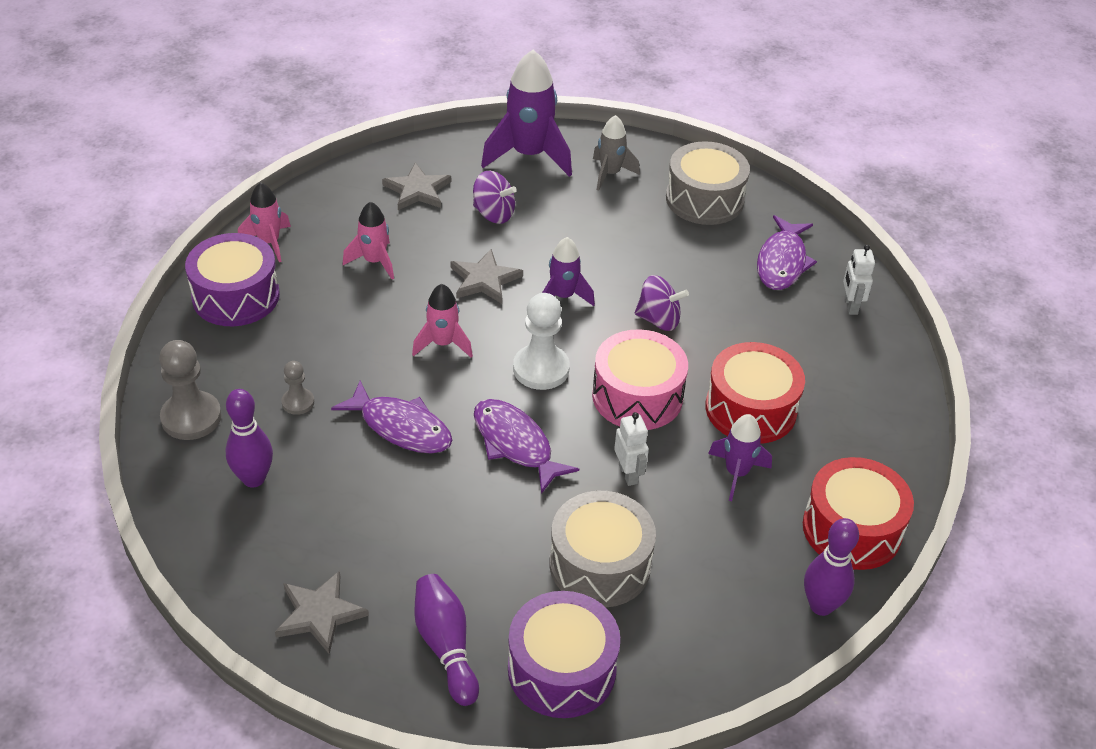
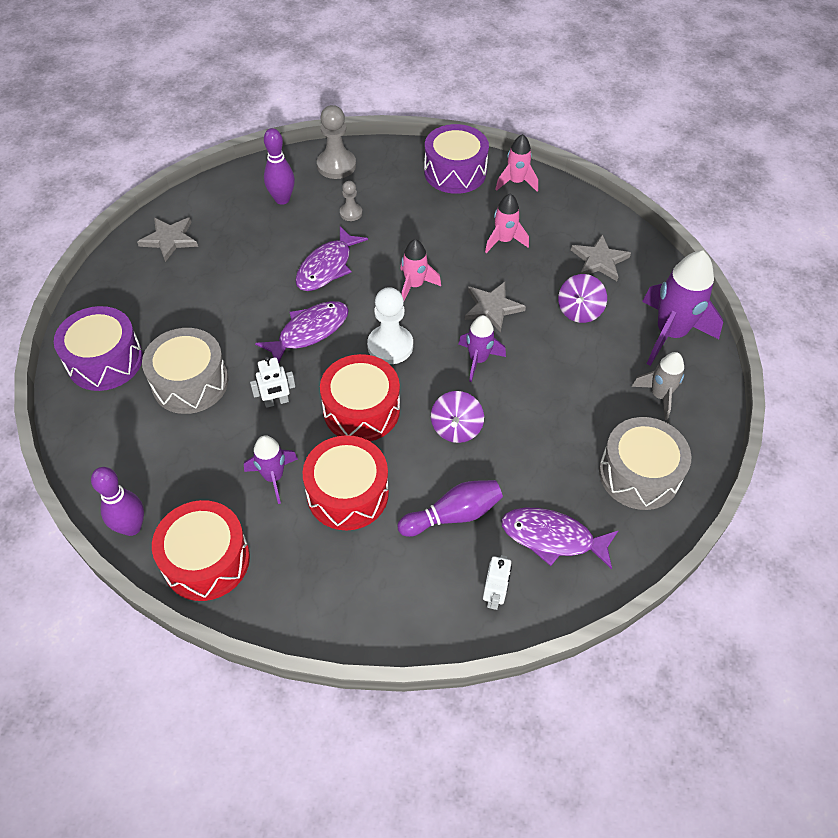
camera: 90 degrees right, 10 degrees up
purple bowling pin [414,574,479,706] -> purple bowling pin moved to [397,480,503,537]
pink drum [592,329,688,430] -> red drum [320,354,400,441]
white robot [843,245,875,315] -> white robot turned 105 degrees clockwise [483,555,512,610]

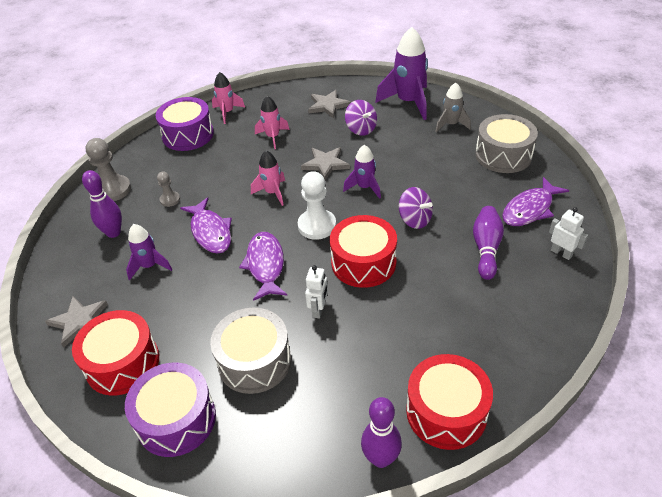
camera: 55 degrees left, 10 degrees down
purple rocket [244,435,298,504] -> purple rocket moved to [126,224,172,280]
red drum [303,435,389,530] -> red drum moved to [72,310,159,396]

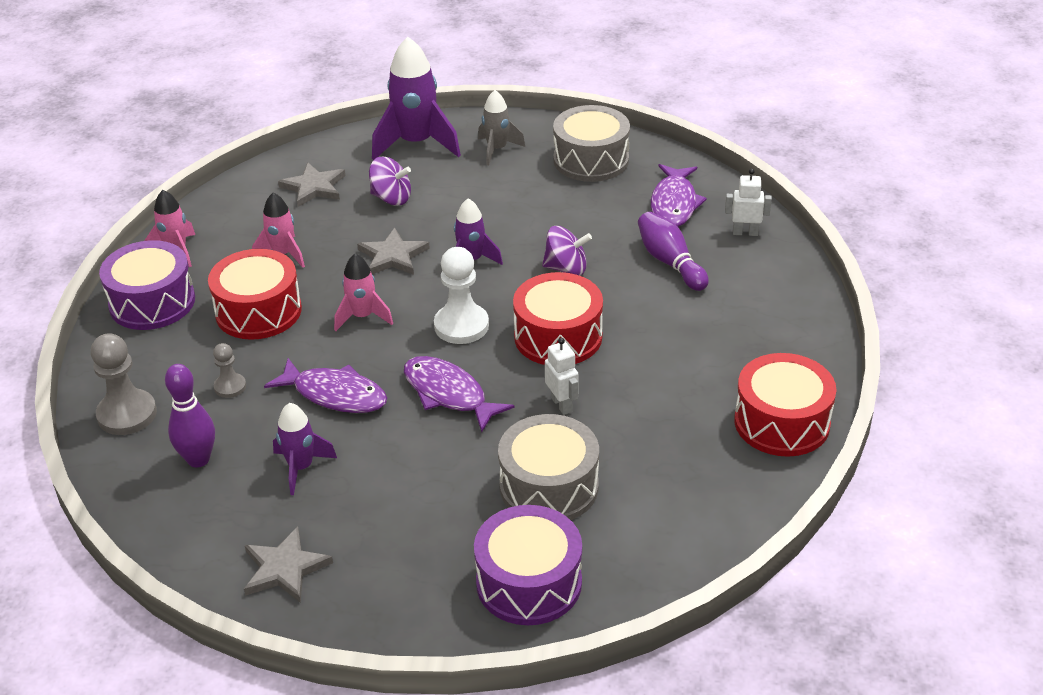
camera: 40 degrees left, 5 degrees down
red drum [72,310,159,396] -> red drum moved to [208,249,302,340]
purple bowling pin [361,397,402,468] -> none

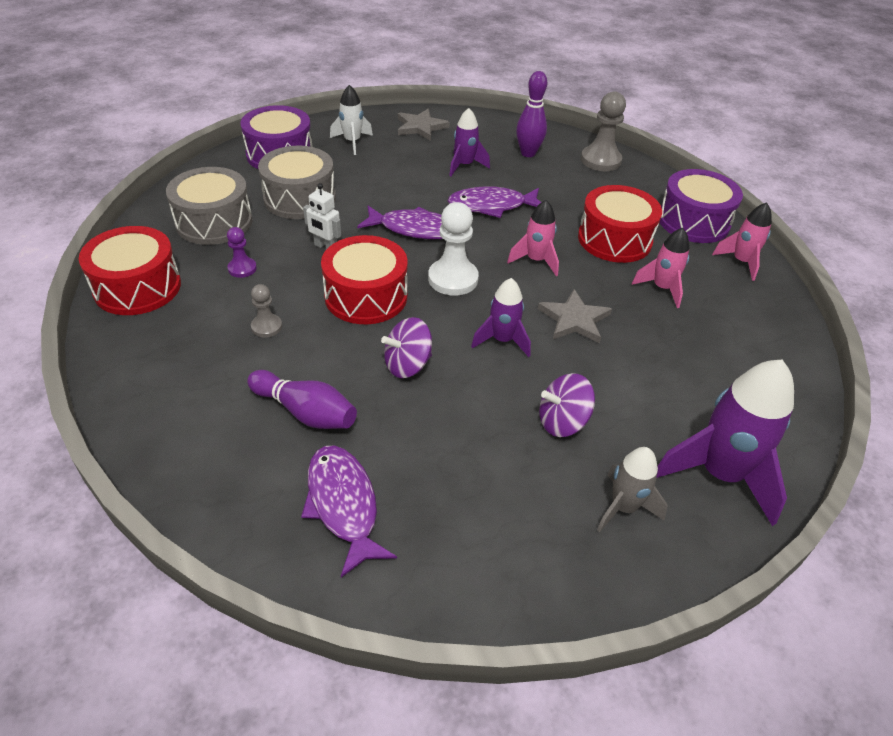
camera: 145 degrees right, 5 degrees up
grey pawn [213,343,246,398] -> grey pawn moved to [251,284,282,337]
grey star [278,163,345,207] -> none
purple spinning top [369,157,411,206] -> purple spinning top moved to [539,373,595,437]
grey drum [553,105,630,182] -> grey drum moved to [166,167,253,245]
white robot [725,169,772,236] -> none
none -> purple pawn [227,227,257,278]
none -> white rocket [330,85,373,155]

